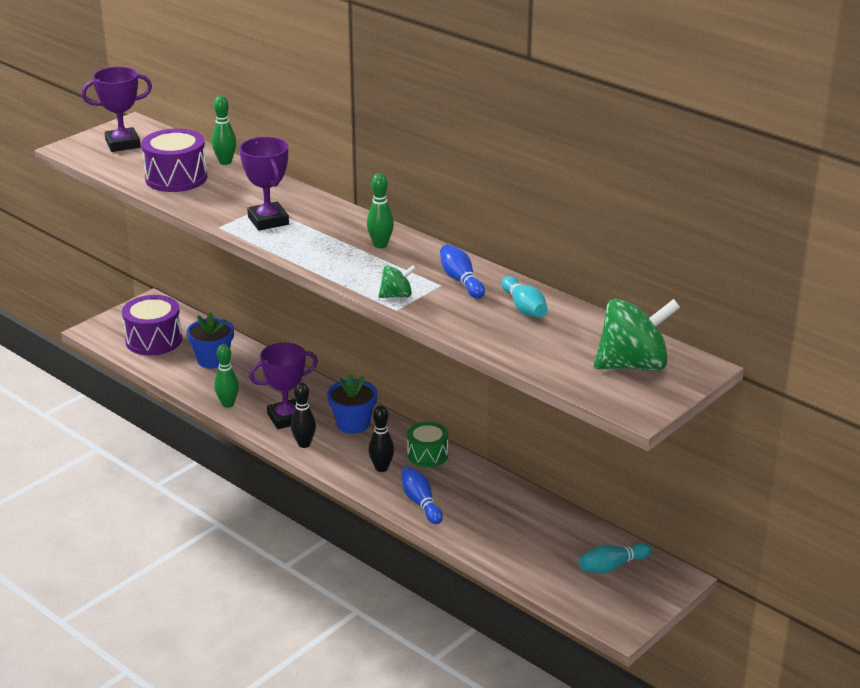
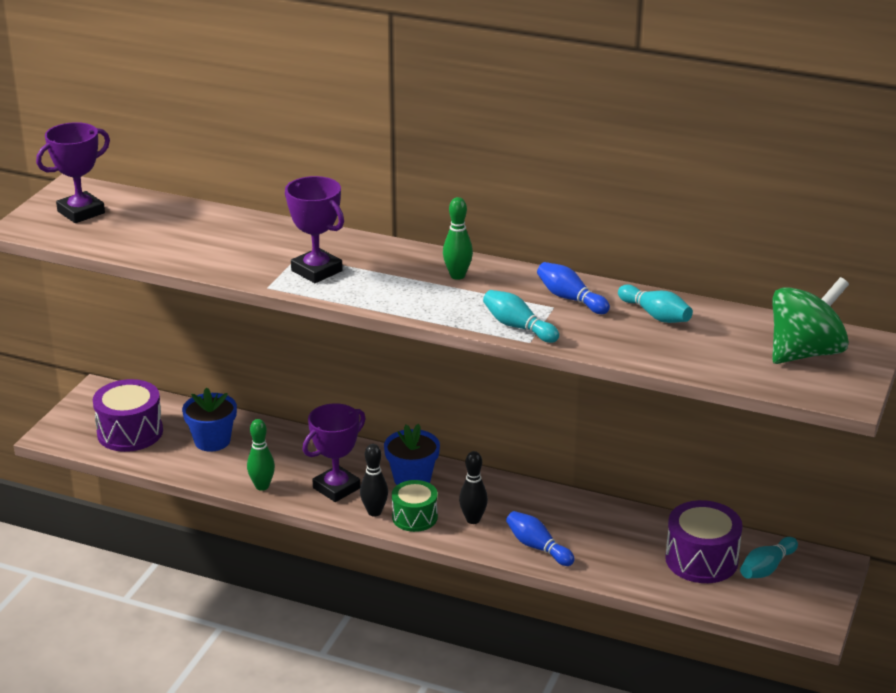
camera: 20 degrees left, 0 degrees up
purple drum [141,129,207,192] -> purple drum moved to [665,500,743,583]
green bowling pin [212,96,236,165] -> none
green spinning top [379,265,416,298] -> turquoise bowling pin [483,290,559,343]
green drum [407,422,448,467] -> green drum moved to [392,480,438,532]

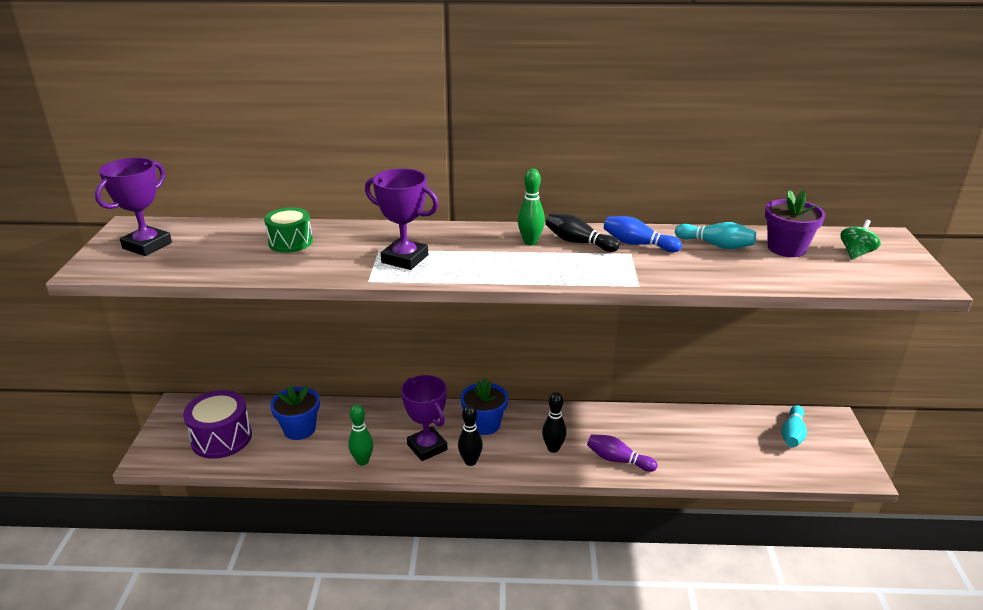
camera: 20 degrees left, 0 degrees up
purple trophy [303,403,366,502] -> purple trophy turned 60 degrees counterclockwise [401,375,447,461]
green drum [392,480,438,532] -> green drum moved to [264,207,313,253]
turquoise bowling pin [483,290,559,343] -> none
blue bowling pin [506,511,575,566] -> purple bowling pin [587,434,657,472]
purple drum [665,500,743,583] -> none
green spinning top [772,277,849,364] -> green spinning top [840,220,881,260], size x0.49
none -> black bowling pin [546,214,620,252]
none -> purple flower pot [765,190,825,257]

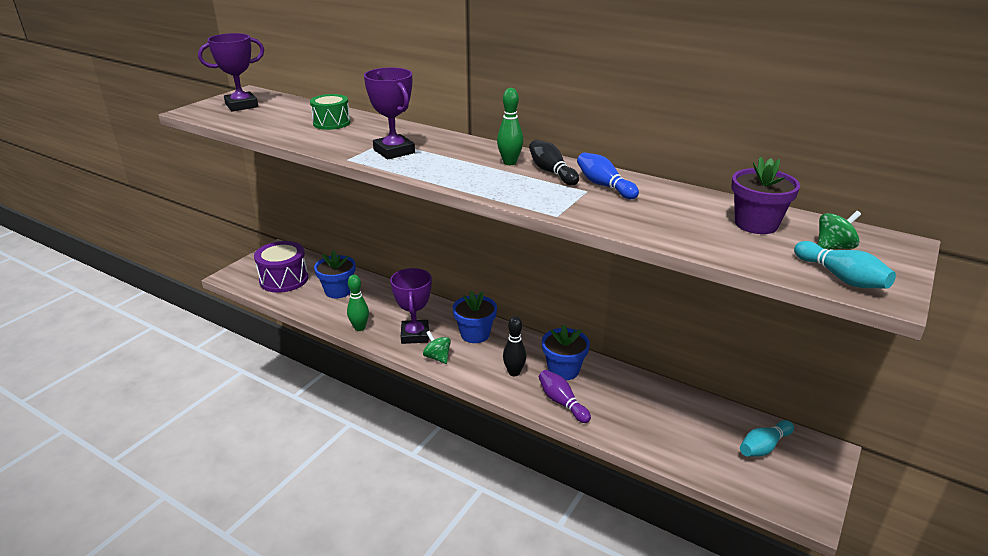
camera: 30 degrees right, 0 degrees up
black bowling pin [458,405,483,466] -> green spinning top [423,331,451,364]
turquoise bowling pin [675,222,756,249] -> turquoise bowling pin moved to [794,241,896,289]
none -> blue flower pot [542,324,590,380]

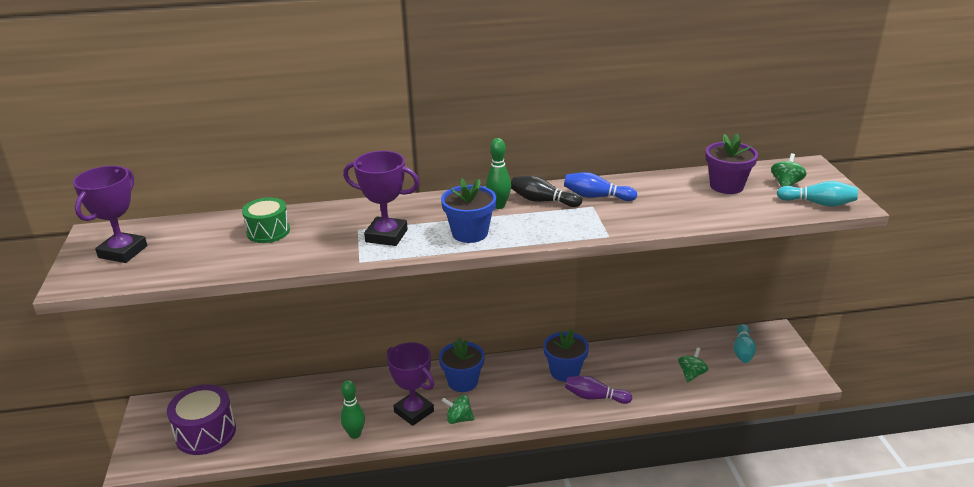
camera: 40 degrees left, 0 degrees up
blue flower pot [314,250,356,298] -> blue flower pot moved to [441,178,496,243]
black bowling pin [503,316,526,376] -> none
none -> green spinning top [678,347,709,382]

